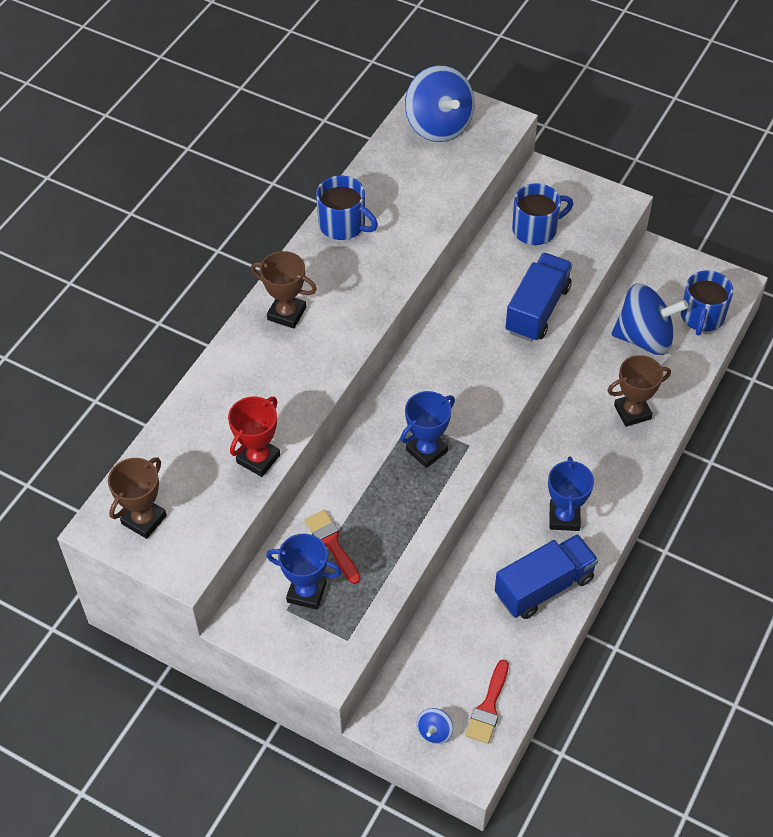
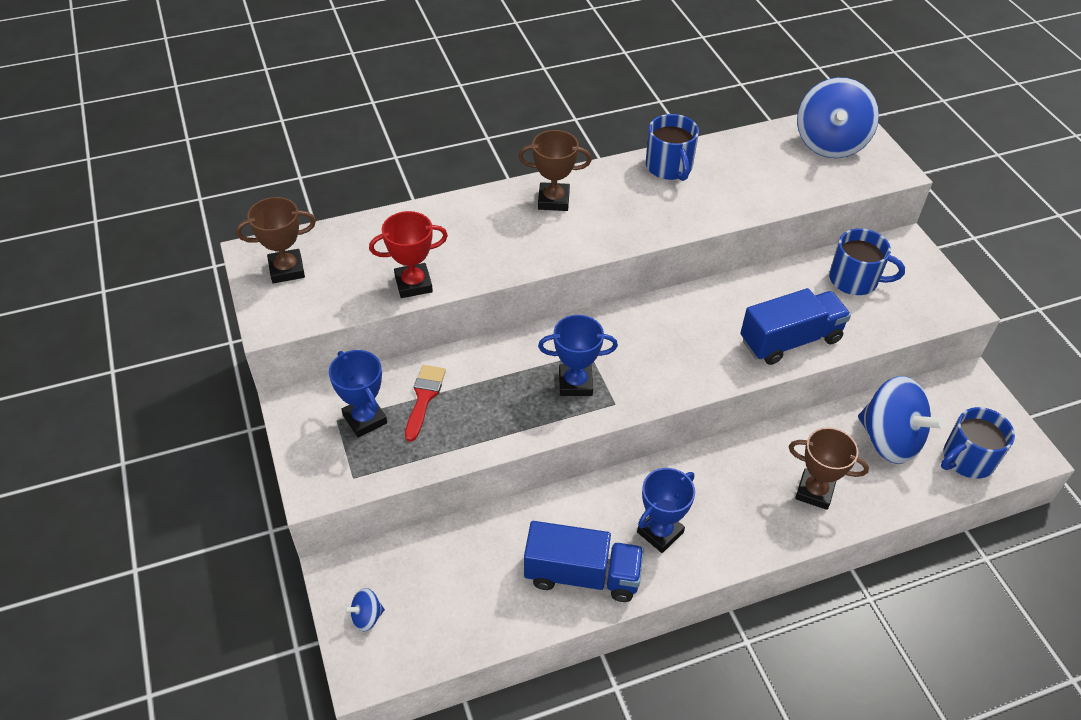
camera: 40 degrees right, 5 degrees down
brown trophy [251,251,317,329] -> brown trophy turned 60 degrees counterclockwise [518,130,592,211]
red brush [465,660,509,744] -> none

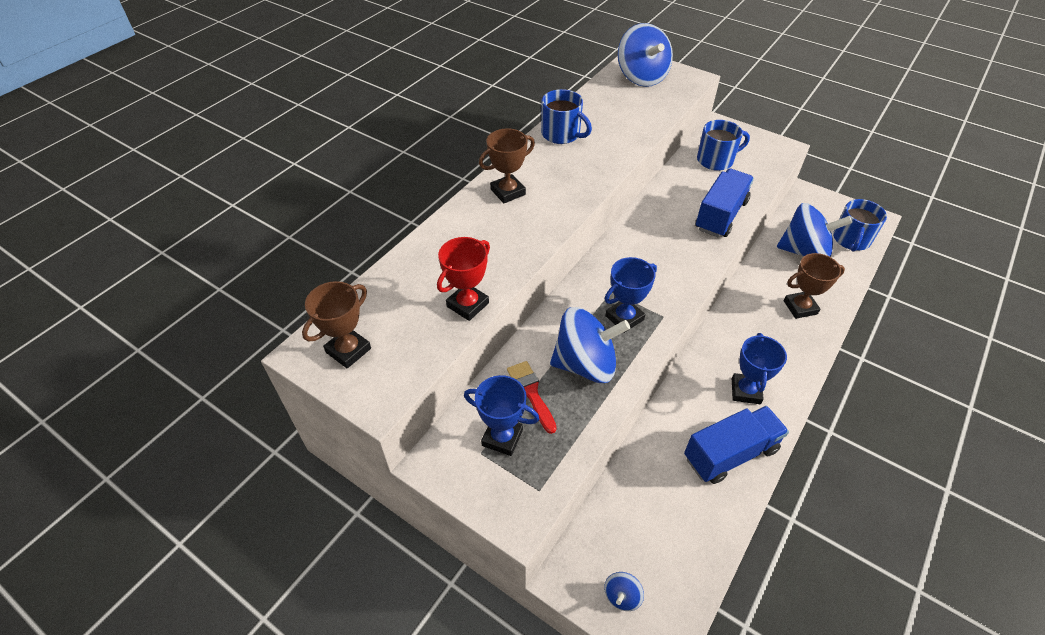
camera: 35 degrees left, 0 degrees up
none -> blue spinning top [550,307,630,383]

